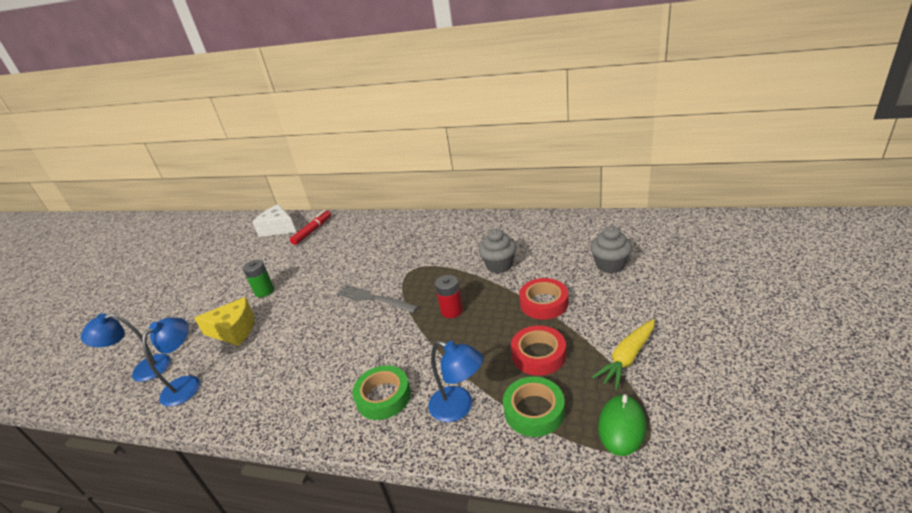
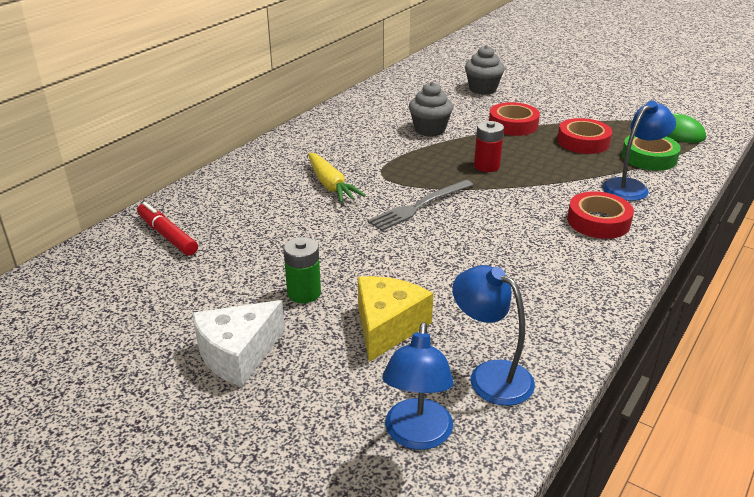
camera: 75 degrees left, 0 degrees up
white cheese [253,204,296,237] -> white cheese moved to [192,300,285,387]
green tape [352,365,411,420] -> red tape [567,191,634,239]
yellow carrot [592,319,655,390] -> yellow carrot moved to [308,153,366,203]

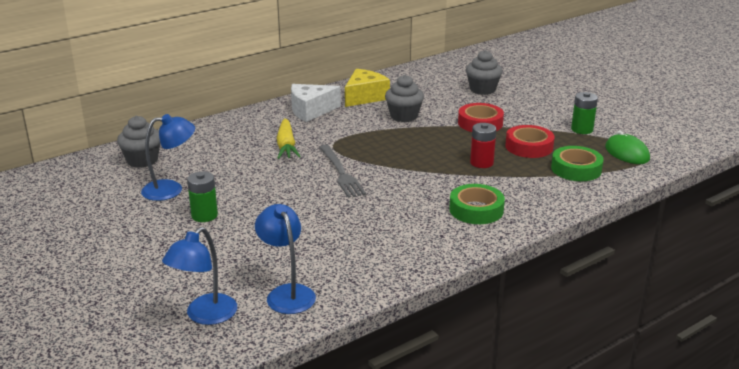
camera: 20 degrees right, 5 degrees down
red marker [137,202,198,256] -> grey cupcake [117,116,160,168]
white cheese [192,300,285,387] -> white cheese moved to [291,84,341,122]
yellow cheese [358,276,433,362] -> yellow cheese moved to [345,69,390,107]
grey fork [368,180,473,231] -> grey fork turned 90 degrees counterclockwise [319,145,366,198]
red battery [474,121,504,172] -> red battery moved to [470,123,496,168]
red tape [567,191,634,239] -> green tape [449,184,505,224]
blue lamp [603,101,676,201] -> blue lamp moved to [141,114,195,201]
none -> green battery [571,92,598,134]

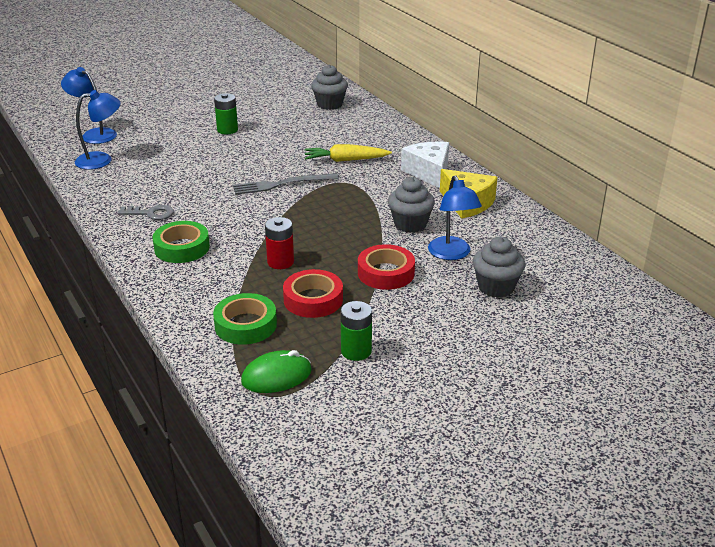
camera: 95 degrees right, 5 degrees up
blue lamp [141,114,195,201] -> blue lamp moved to [428,175,482,260]
none -> grey key [117,205,174,220]

